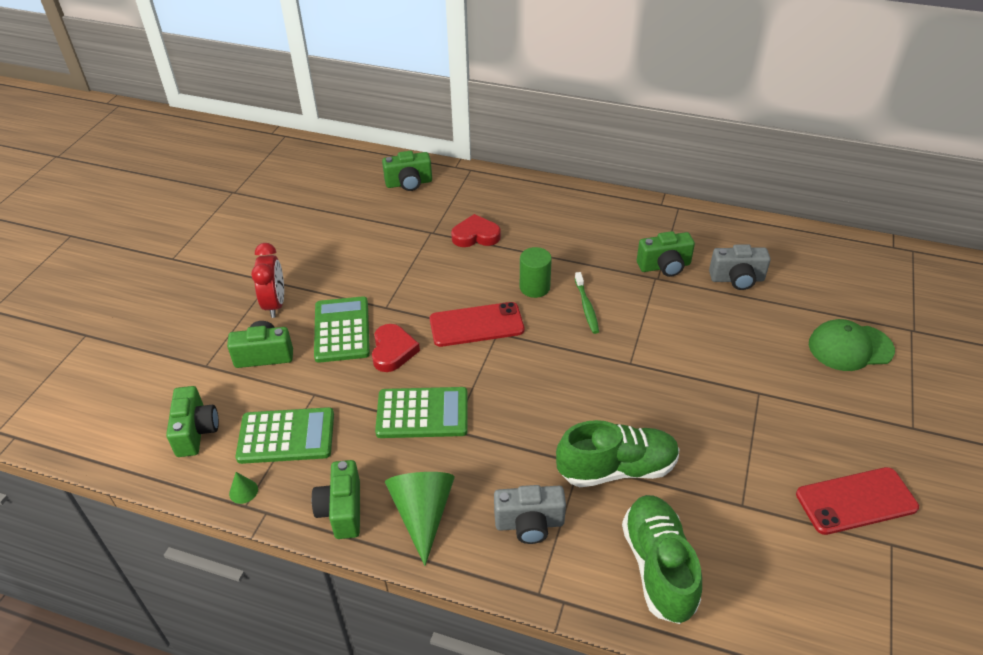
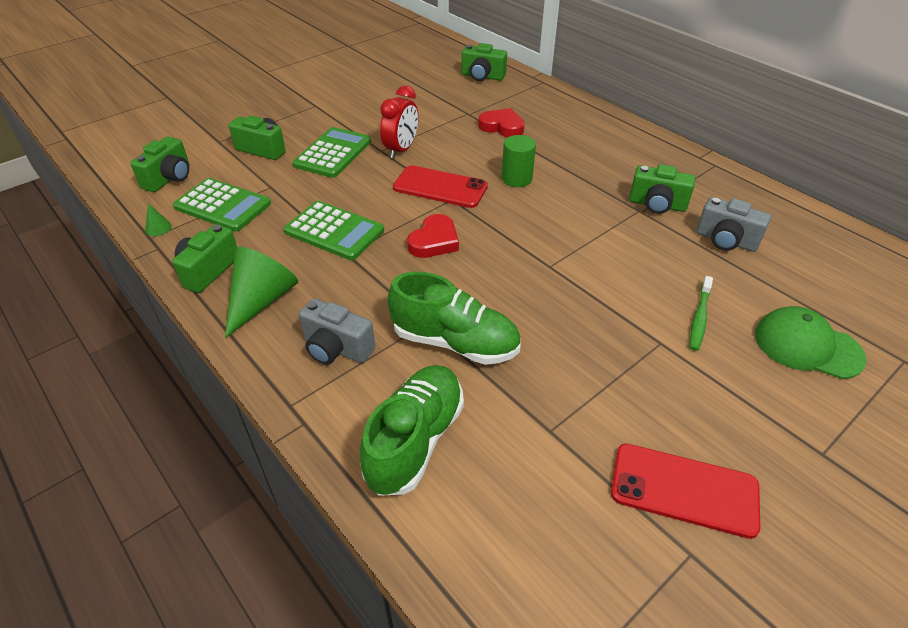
camera: 30 degrees right, 0 degrees up
red clock [251,243,284,318] -> red clock moved to [380,86,418,159]
red heart [372,324,420,372] -> red heart moved to [407,214,459,258]
green toothbrush [575,272,599,334] -> green toothbrush moved to [690,276,713,351]

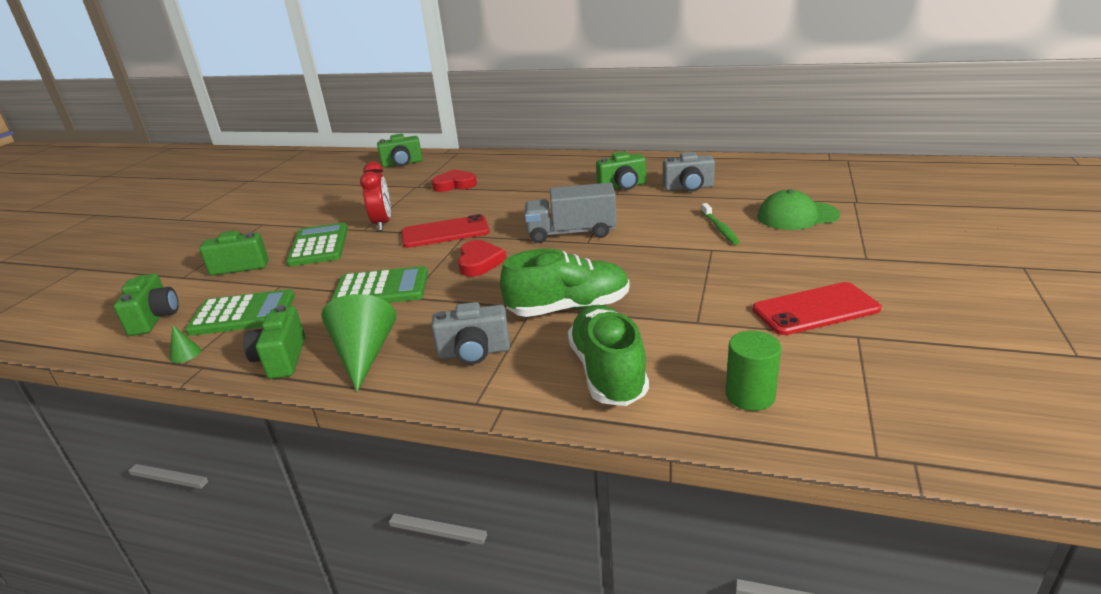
camera: 30 degrees left, 15 degrees down
green cylinder [502,135,536,187] -> green cylinder moved to [726,331,781,411]
none -> grey truck [525,183,617,243]

